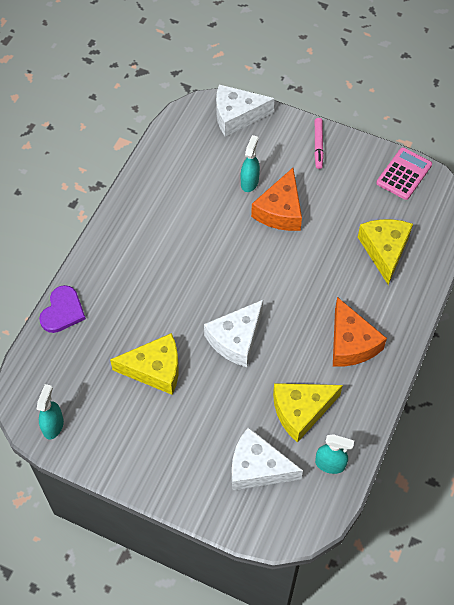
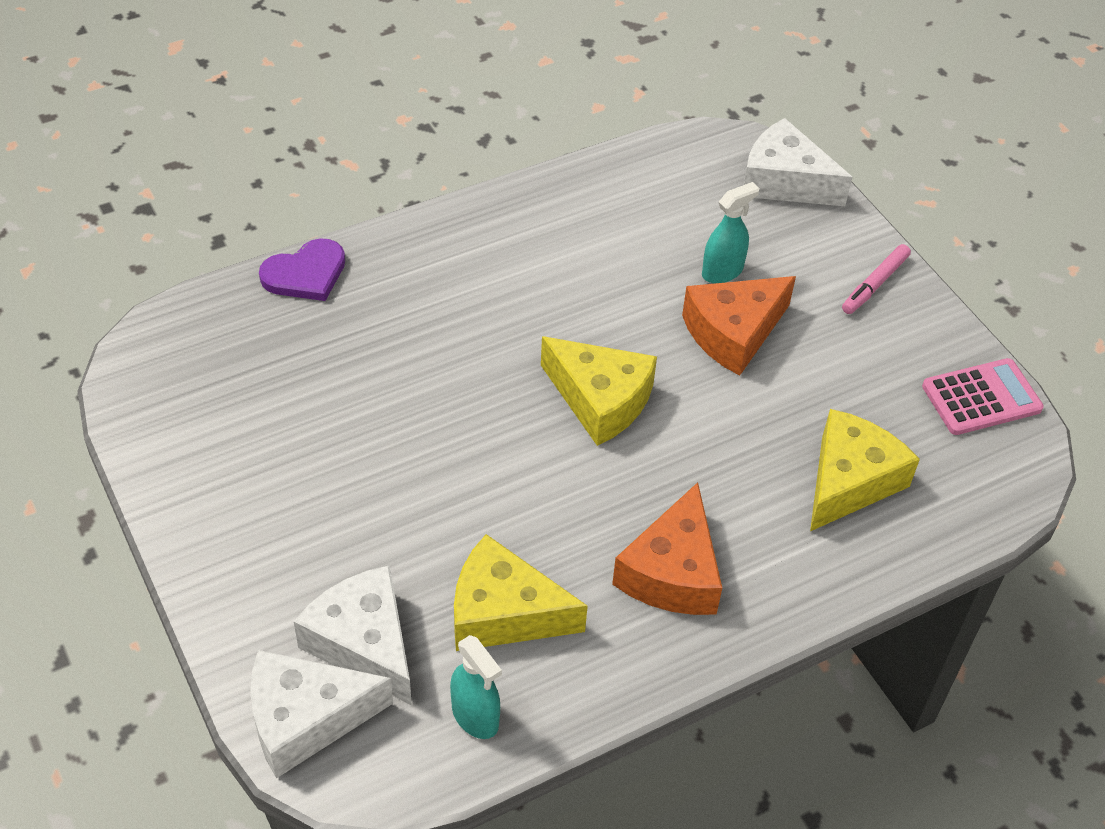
camera: 35 degrees right, 10 degrees down
turquoise spray bottle [37,384,64,439] -> none
yellow cheese [110,333,179,395] -> yellow cheese moved to [541,336,657,446]
white cheese [204,300,263,367] -> white cheese moved to [250,650,393,778]

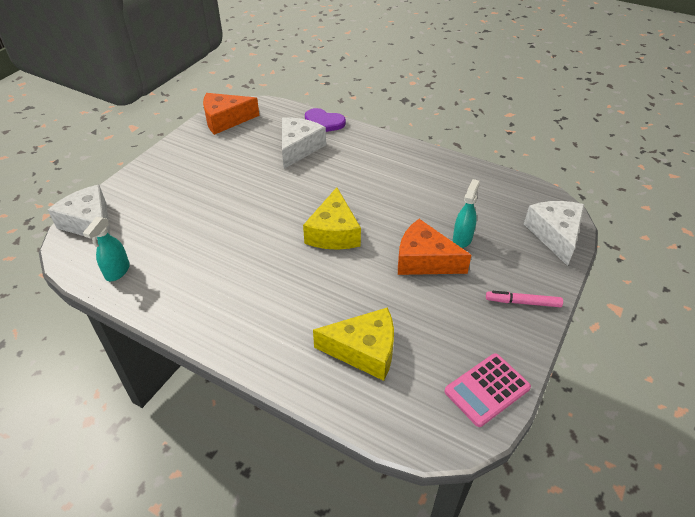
camera: 60 degrees right, 5 degrees down
white cheese [294,565,412,705] -> white cheese moved to [282,117,326,169]
yellow cheese [454,534,588,651] -> none
orange cheese [612,482,722,615] -> orange cheese moved to [203,93,259,135]
turquoise spray bottle [702,182,759,284] -> turquoise spray bottle turned 90 degrees counterclockwise [453,179,480,248]
pink calculator [922,358,1044,435] -> pink calculator turned 105 degrees clockwise [445,353,531,427]

